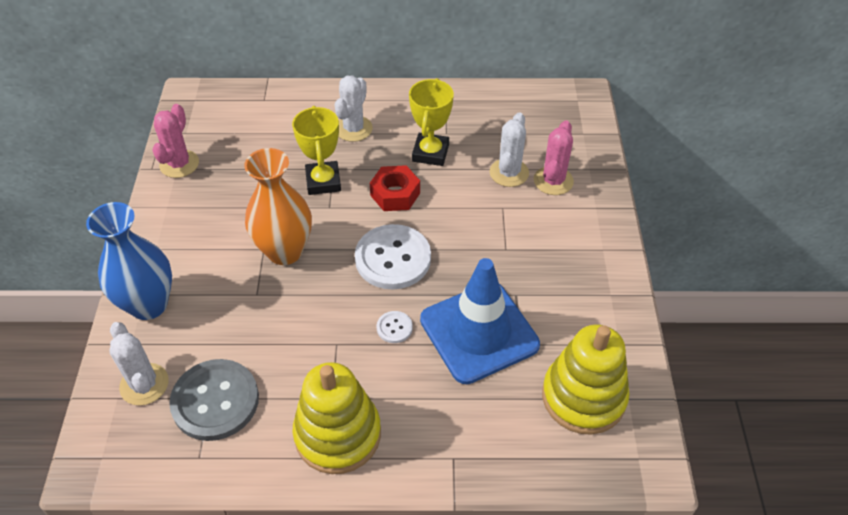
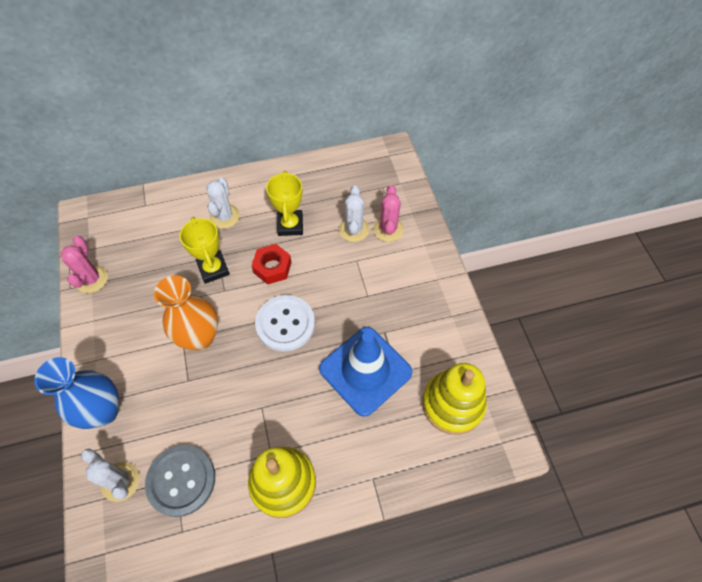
camera: 15 degrees left, 10 degrees up
white button [377,311,413,343] -> none

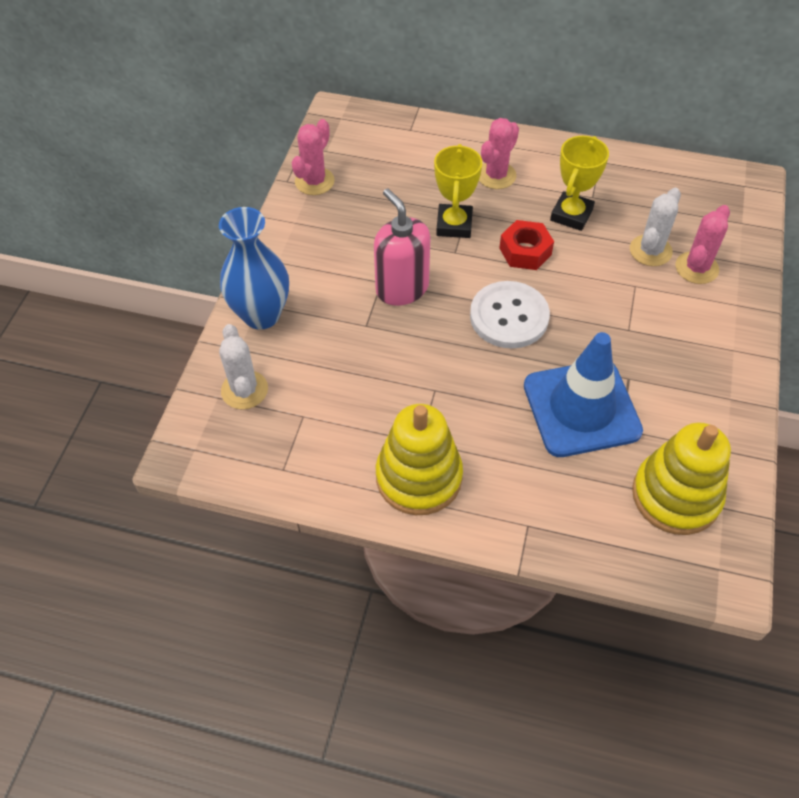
camera: 30 degrees right, 5 degrees down
grey button [145,445,215,517] -> none
orange vase [154,275,218,351] -> pink soap dispenser [374,188,431,306]
white cactus [206,177,240,229] -> pink cactus [479,118,519,189]

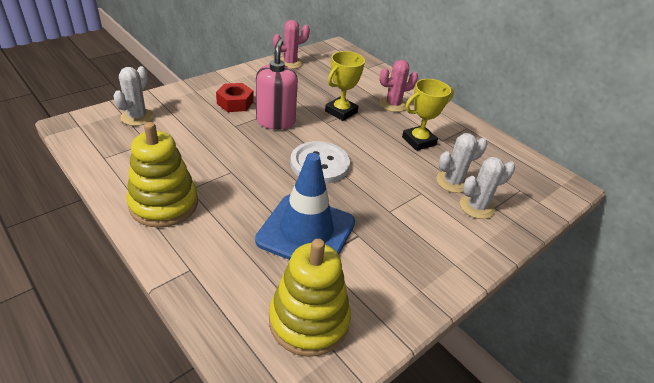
camera: 30 degrees right, 15 degrees down
blue vase [219,207,289,330] -> none
red nut [499,220,554,270] -> red nut moved to [216,83,254,112]
pink cactus [676,205,730,284] -> white cactus [460,157,515,219]

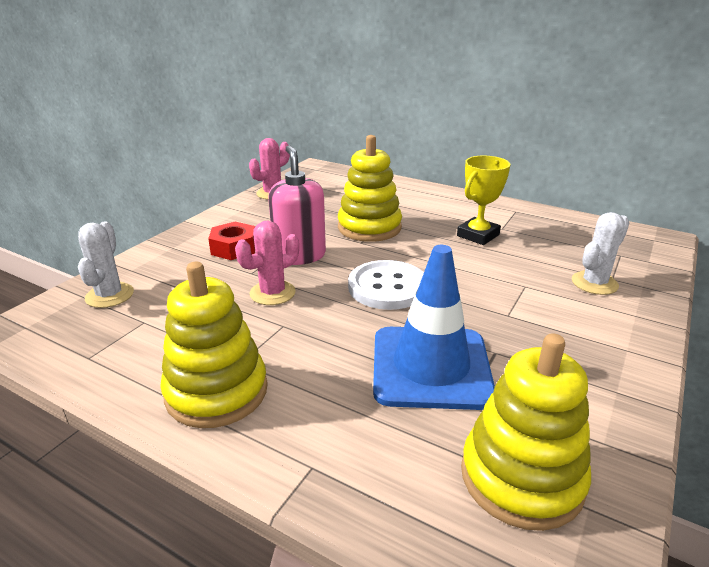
camera: 15 degrees left, 10 degrees down
yellow trophy [325,51,365,121] -> yellow stacking toy [338,135,402,242]
pink cactus [380,60,418,112] -> pink cactus moved to [235,220,299,305]
white cactus [436,133,487,193] -> none

